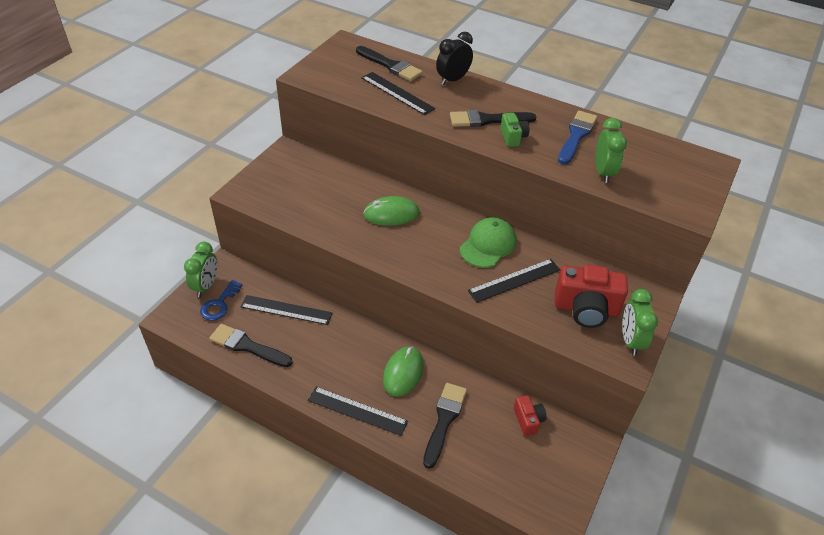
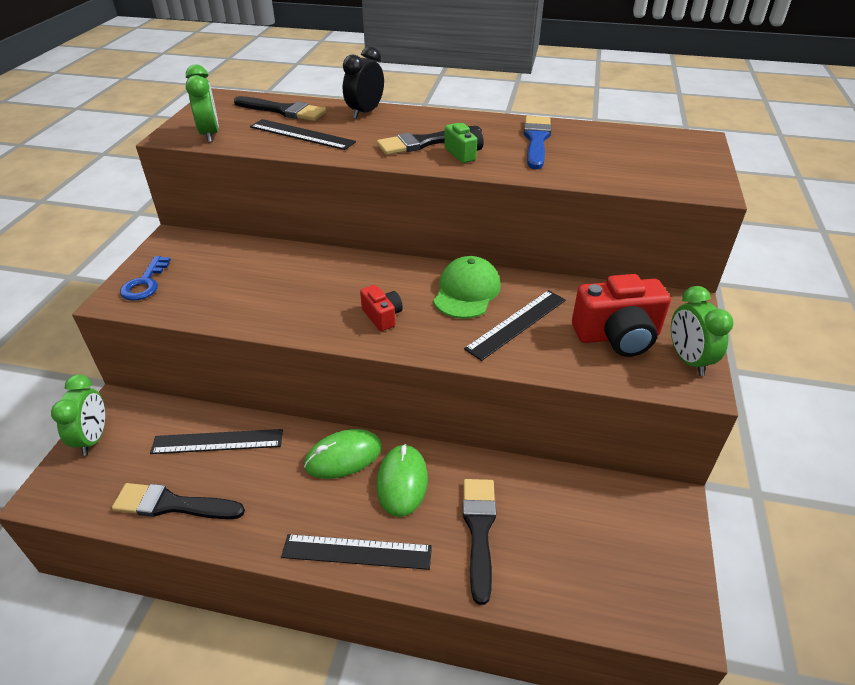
camera: 15 degrees left, 5 degrees down
blue key [200,280,242,321] -> blue key moved to [120,256,171,301]
green mouse [363,196,419,226] -> green mouse moved to [304,429,382,479]
red camera [514,395,546,436] -> red camera moved to [360,285,403,331]
green clock [595,118,627,183] -> green clock moved to [186,64,219,143]

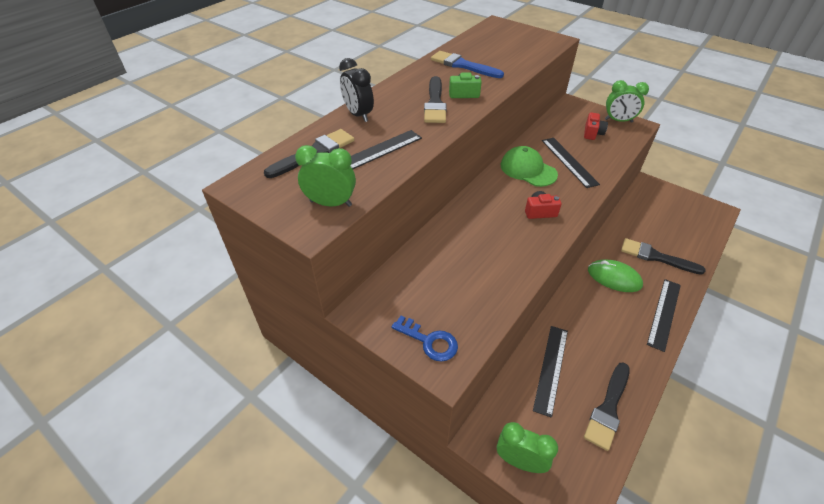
camera: 65 degrees left, 5 degrees up
green mouse [304,429,382,479] -> none
red camera [572,274,671,357] -> red camera [584,113,608,140], size x0.53

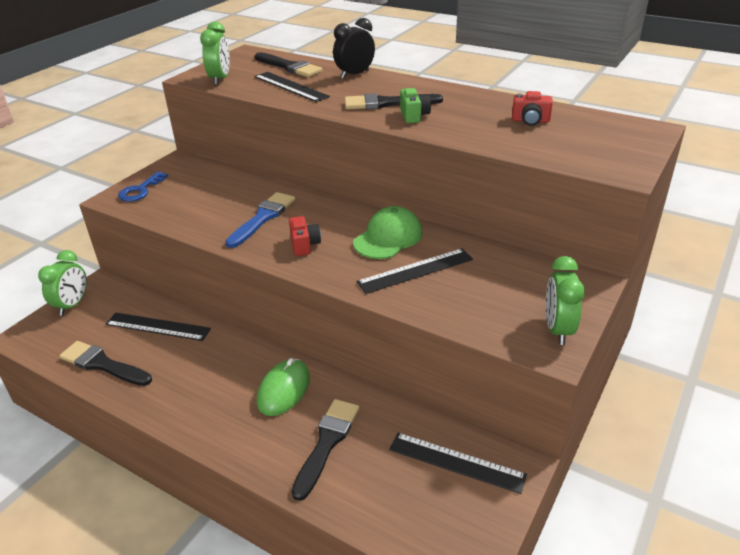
camera: 85 degrees right, 10 degrees down
blue brush [431,51,504,78] -> blue brush moved to [225,192,295,248]
red camera [584,113,608,140] -> red camera moved to [512,91,553,126]
black ruler [647,279,681,352] -> black ruler moved to [389,433,527,494]

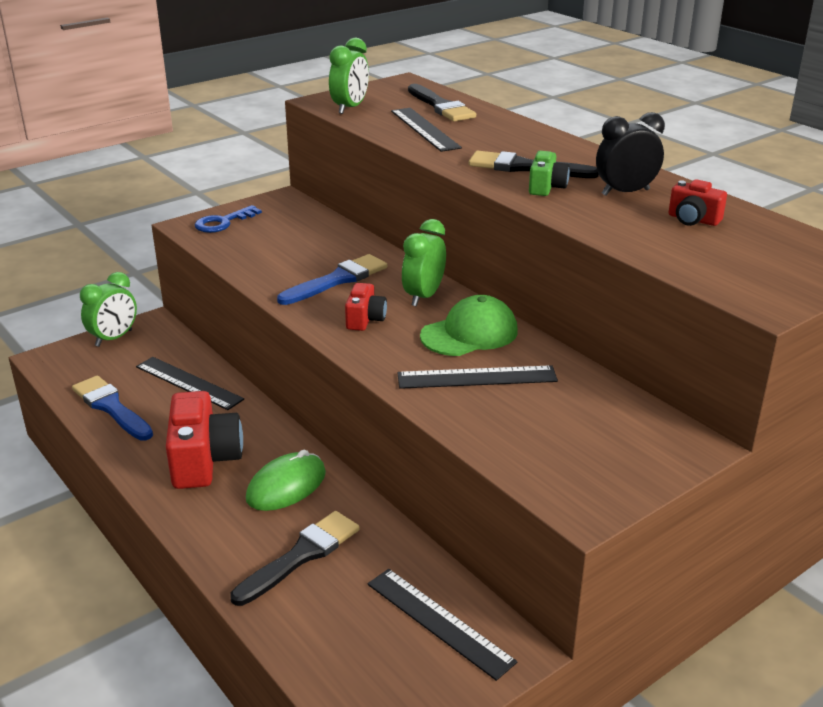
camera: 20 degrees right, 5 degrees down
black brush [59,341,152,386] -> blue brush [72,375,153,441]
black clock [333,18,375,79] -> black clock moved to [596,112,665,196]
green clock [546,256,585,345] -> green clock moved to [402,219,446,306]
none -> red camera [166,391,243,489]

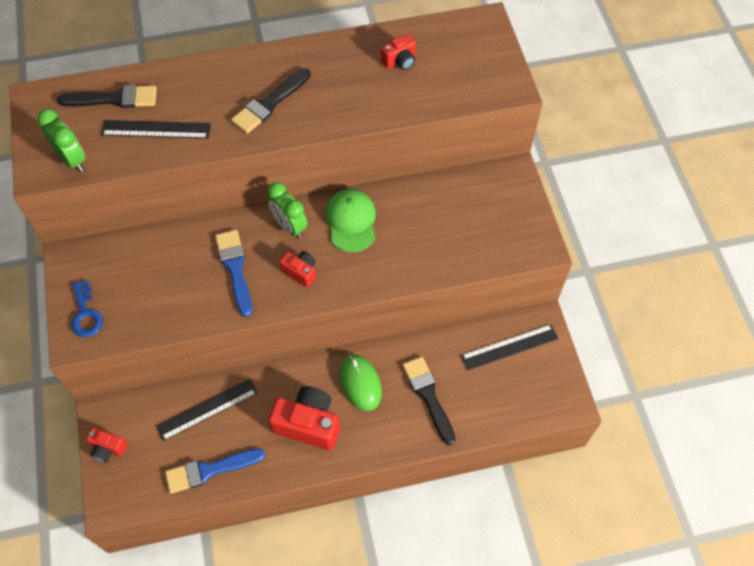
camera: 65 degrees left, 30 degrees up
green clock [80,272,137,347] -> red camera [86,427,127,462]
black ruler [398,366,558,389] -> none
green camera [529,151,570,196] -> none
black clock [596,112,665,196] -> none

